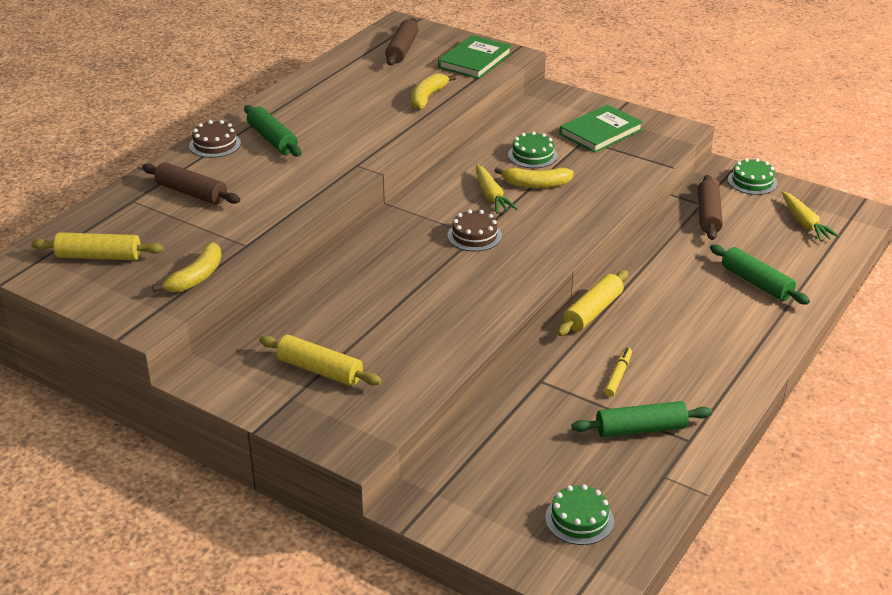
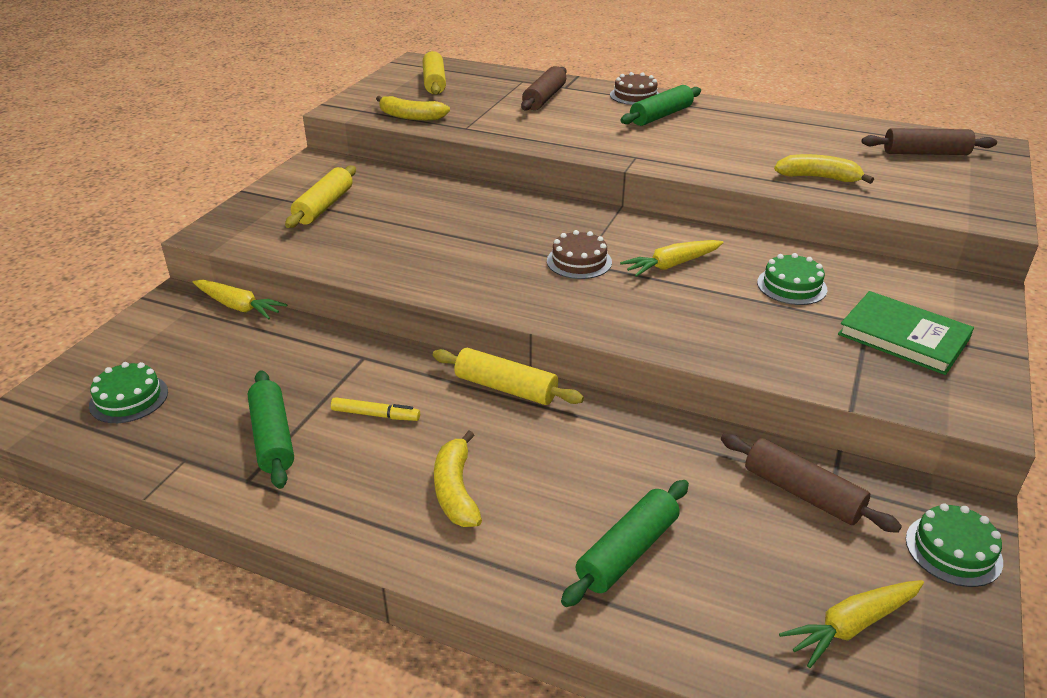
camera: 80 degrees right, 0 degrees up
green book [438,35,512,79] -> none
yellow banana [495,167,574,188] -> yellow banana moved to [434,431,482,527]
brown rolling pin [698,175,723,240] -> brown rolling pin turned 45 degrees clockwise [721,434,902,533]
none -> yellow carrot [193,279,287,320]

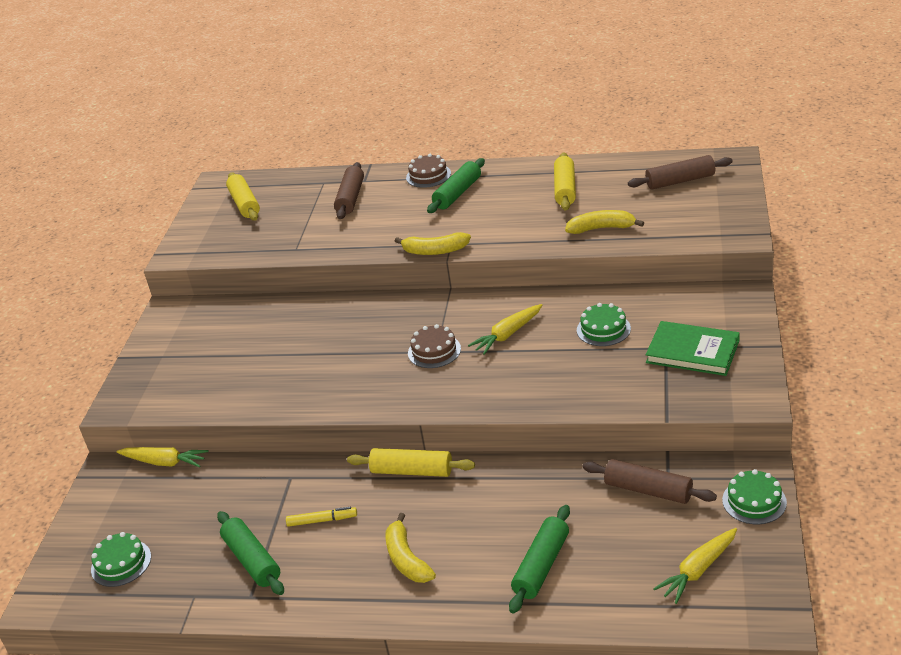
camera: 10 degrees left, 0 degrees up
yellow rolling pin [285,165,356,228] -> yellow rolling pin moved to [554,152,576,211]
yellow banana [376,96,450,121] -> yellow banana moved to [395,232,471,255]

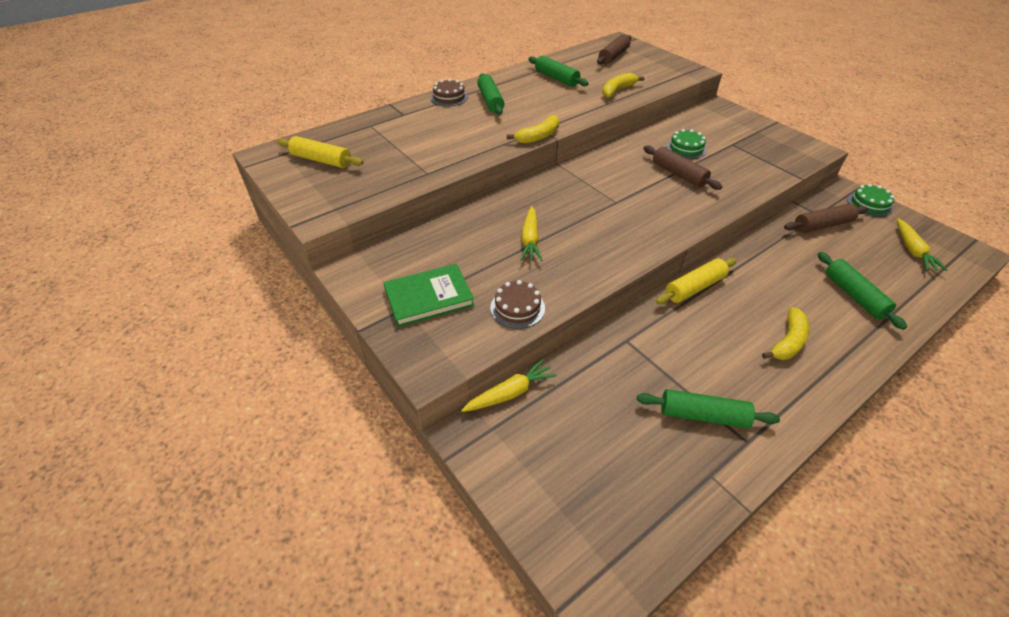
camera: 50 degrees left, 10 degrees up
green cake [91,532,151,587] -> none
yellow marker [286,507,357,527] -> none
brown rolling pin [334,162,364,219] -> brown rolling pin moved to [643,145,722,190]
yellow banana [385,513,436,583] -> yellow banana turned 75 degrees counterclockwise [762,308,810,360]
brown cake [408,324,461,368] -> brown cake moved to [490,280,545,329]
yellow carrot [468,304,542,355] -> yellow carrot moved to [520,206,542,261]
yellow rolling pin [554,152,576,211] -> green rolling pin [528,56,588,87]
green book [645,321,740,376] -> green book moved to [384,264,474,327]

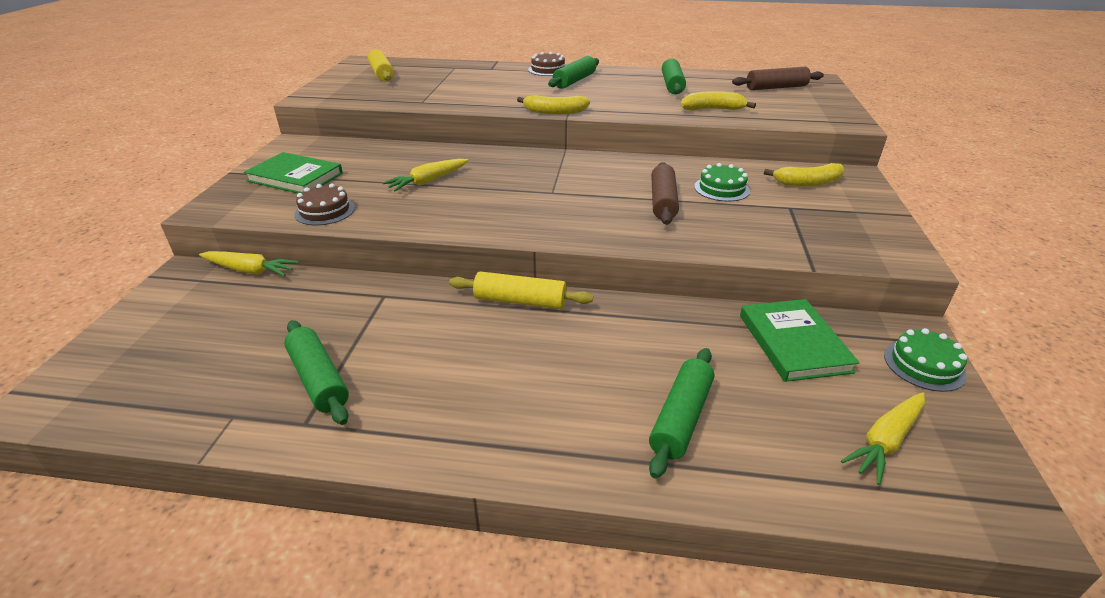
camera: 45 degrees right, 10 degrees down
yellow banana [762,308,810,360] -> yellow banana moved to [764,163,845,186]
brown rolling pin [784,203,868,233] -> green book [740,299,860,382]

